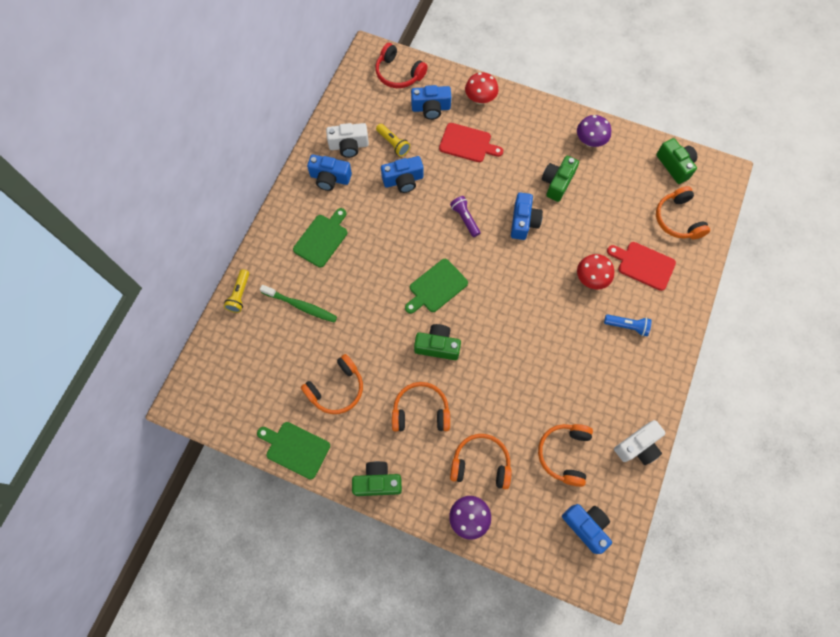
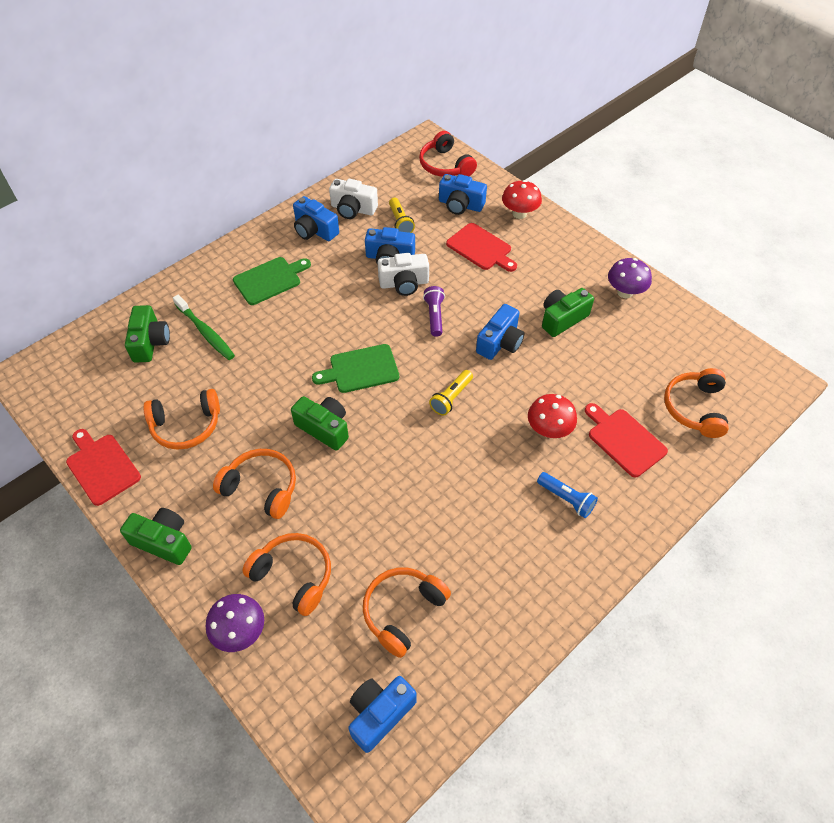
camera: 25 degrees right, 15 degrees down
yellow flashlight [224,269,249,313] -> yellow flashlight moved to [429,370,473,416]
green cutting board [257,422,330,479] -> red cutting board [66,429,141,506]
blue camera [562,504,612,554] -> blue camera turned 120 degrees counterclockwise [348,676,417,753]
white camera [614,420,666,465] -> white camera moved to [378,253,429,296]
green camera [656,138,697,184] -> green camera moved to [125,305,170,363]

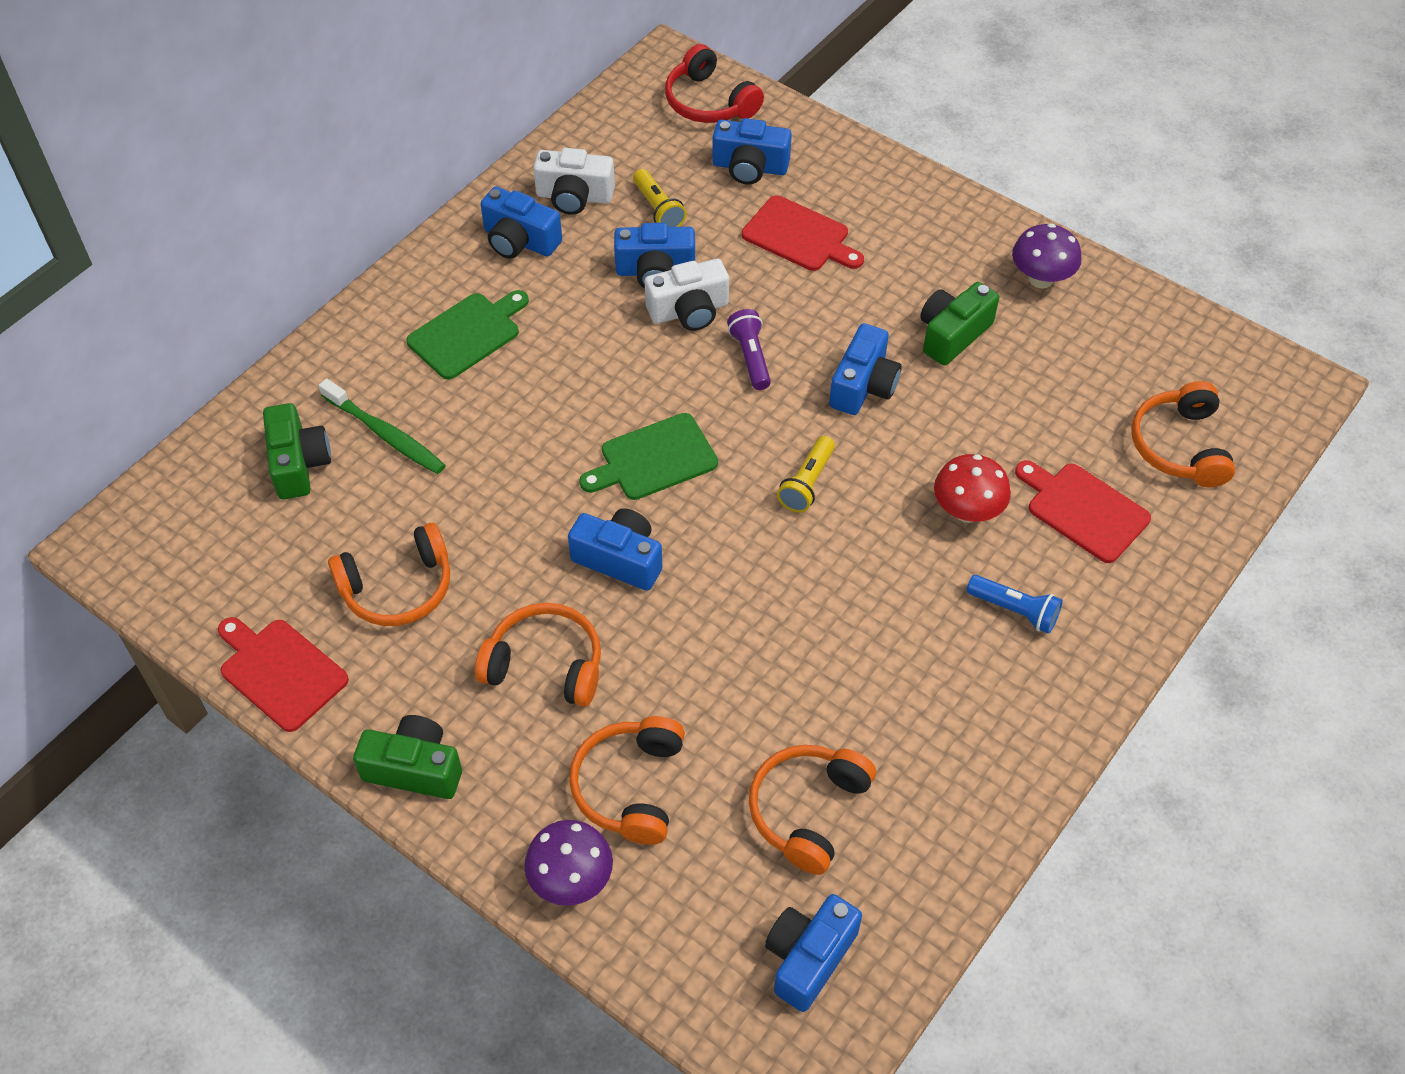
camera: 10 degrees left, 0 degrees up
orange headphones [242,533,331,616] -> orange headphones turned 105 degrees counterclockwise [569,716,685,845]
green camera [291,396,349,451] -> blue camera [568,508,662,591]
red mushroom [502,180,542,219] -> none

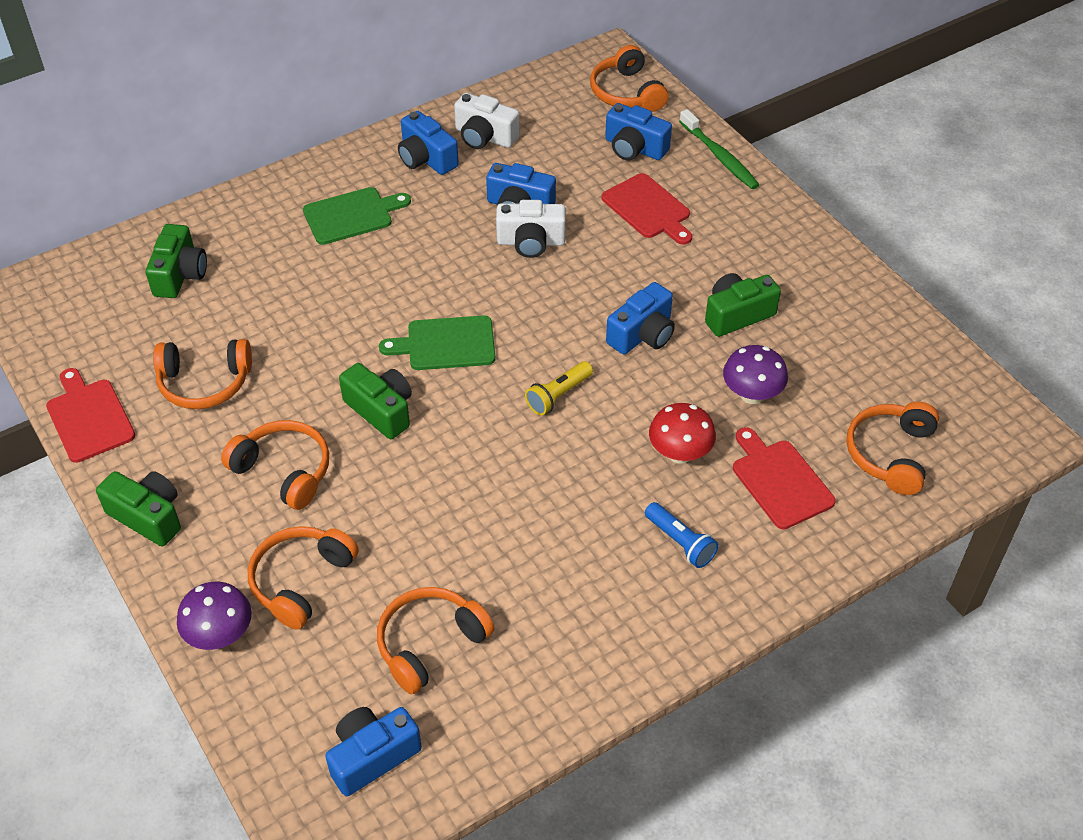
camera: 20 degrees right, 5 degrees down
green toothbrush [319,378,446,474] -> green toothbrush moved to [679,109,759,189]
blue camera [568,508,662,591] -> green camera [339,363,412,439]
yellow flashlight [633,169,686,227] -> none
red headphones [665,44,764,123] -> orange headphones [590,45,668,112]
purple flashlight [727,309,771,390] -> none
purple mushroom [1012,223,1082,288] -> purple mushroom moved to [723,345,788,404]

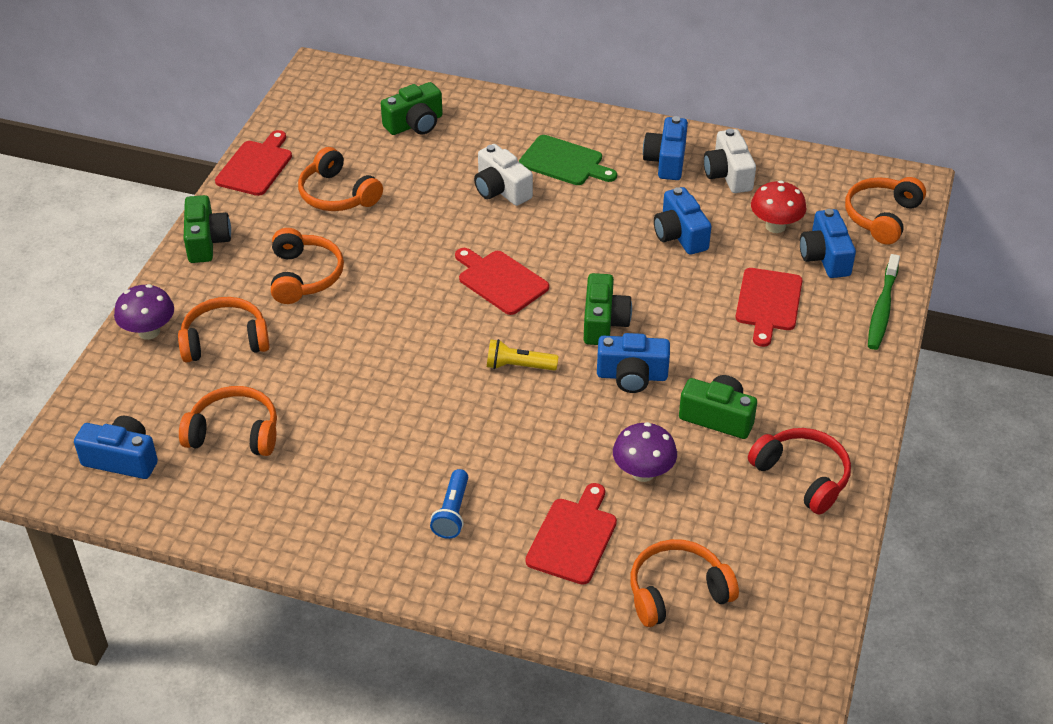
camera: 50 degrees right, 5 degrees down
green camera [339,363,412,439] -> green camera moved to [584,273,632,345]
green cutting board [379,315,495,370] -> red cutting board [455,248,549,315]
white camera [496,200,566,258] -> white camera moved to [474,144,533,206]
red mushroom [649,403,716,464] -> red mushroom moved to [751,181,806,233]
none -> red headphones [748,428,851,514]

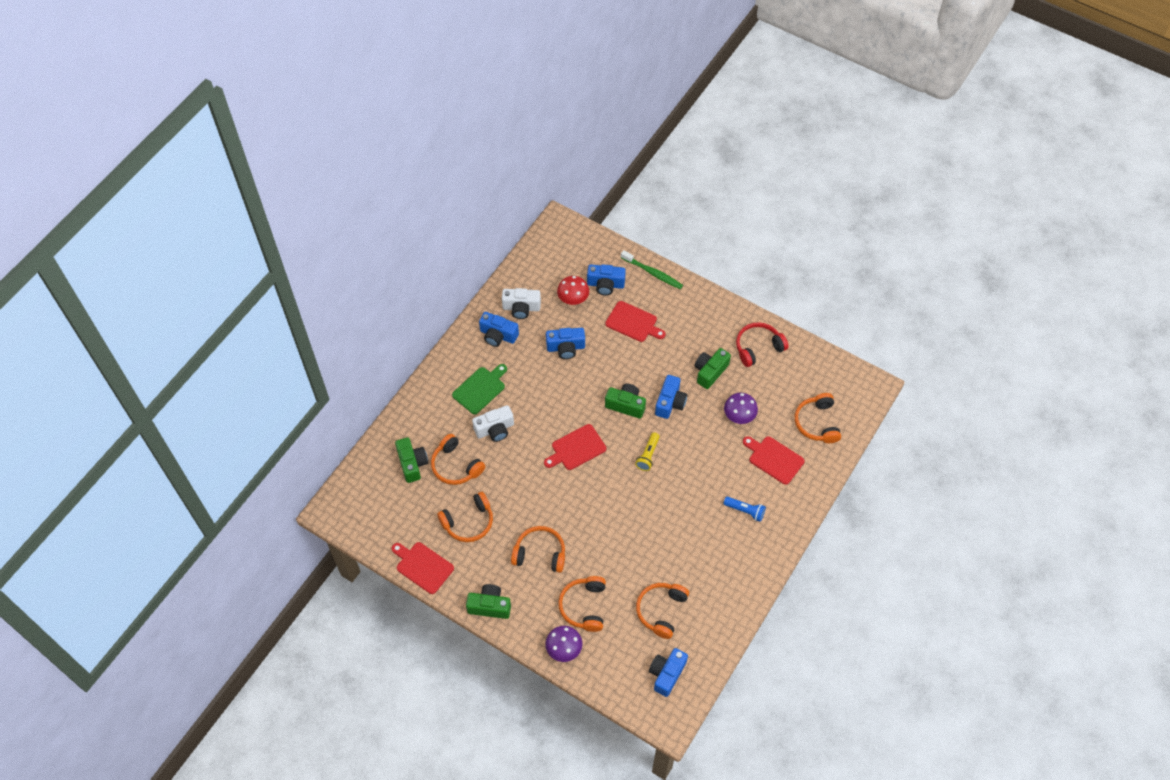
camera: 75 degrees left, 15 degrees up
orange headphones [845,177,926,245] -> orange headphones moved to [431,434,485,485]

